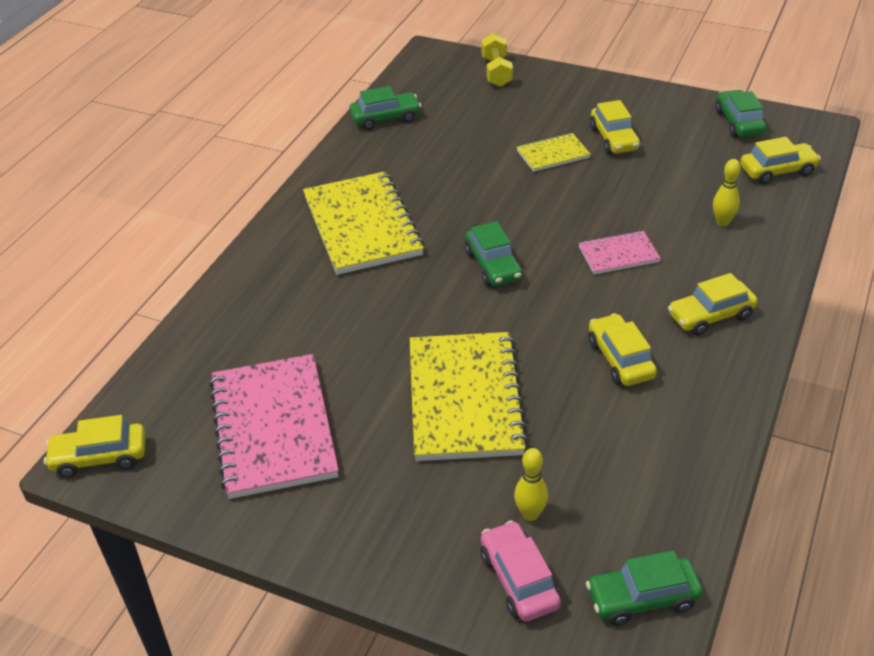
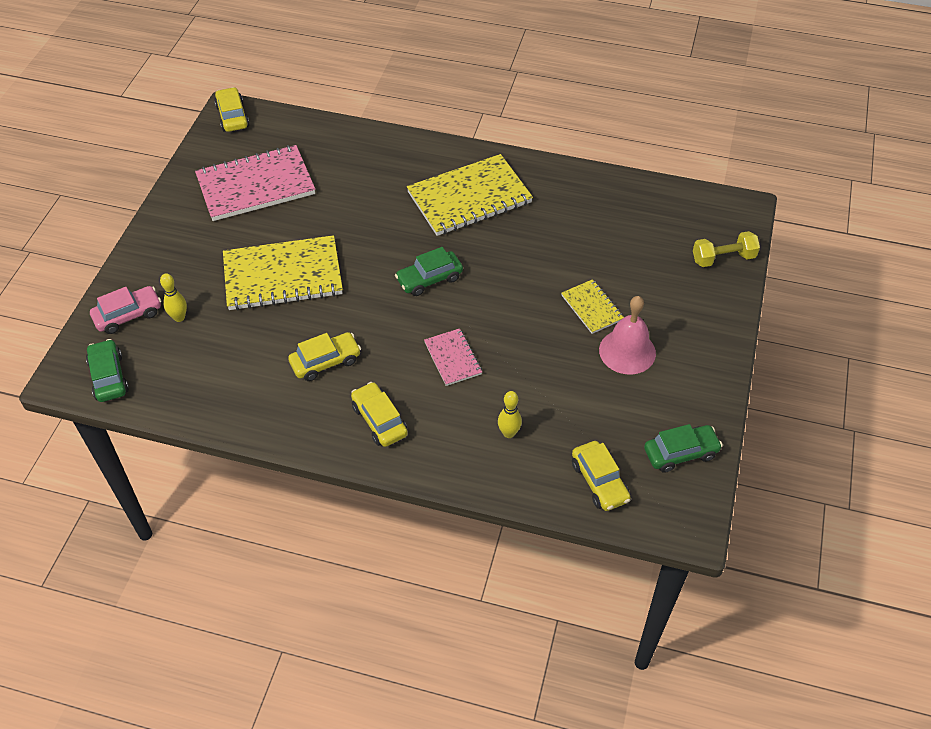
camera: 80 degrees right, 10 degrees up
green car [349,86,421,130] -> none
yellow car [590,100,640,154] -> pink bell [599,296,656,375]

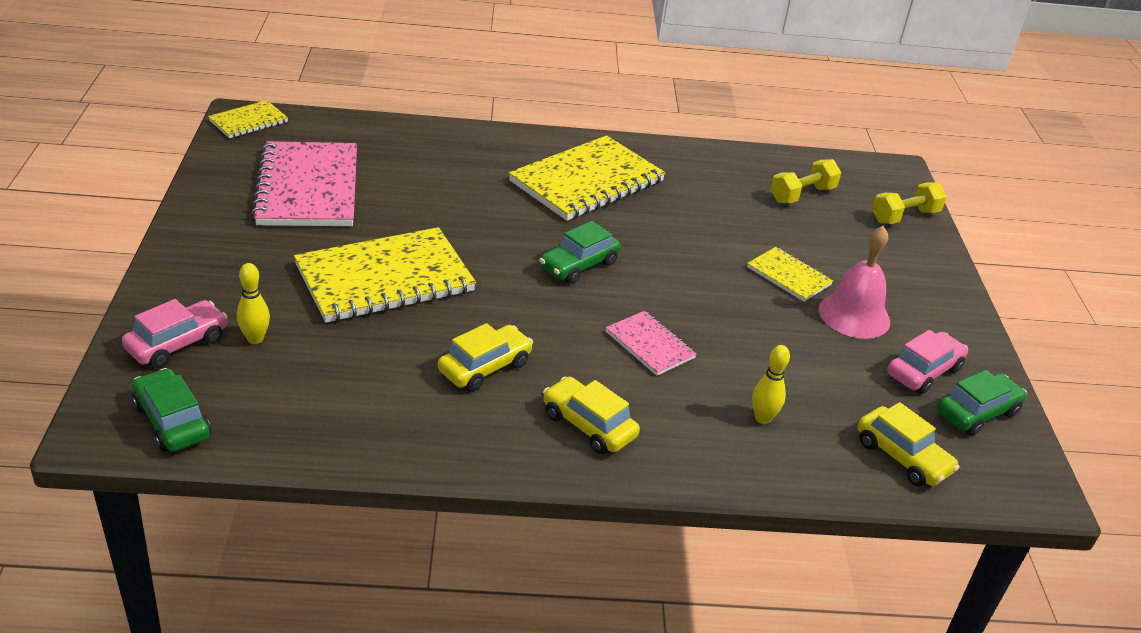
camera: 20 degrees left, 15 degrees down
pink notebook [195,145,315,221] -> pink notebook turned 60 degrees counterclockwise [251,141,357,226]
yellow car [214,87,249,132] -> yellow notebook [208,100,288,138]
none -> yellow dumbbell [770,159,841,203]
none -> pink car [887,330,968,394]

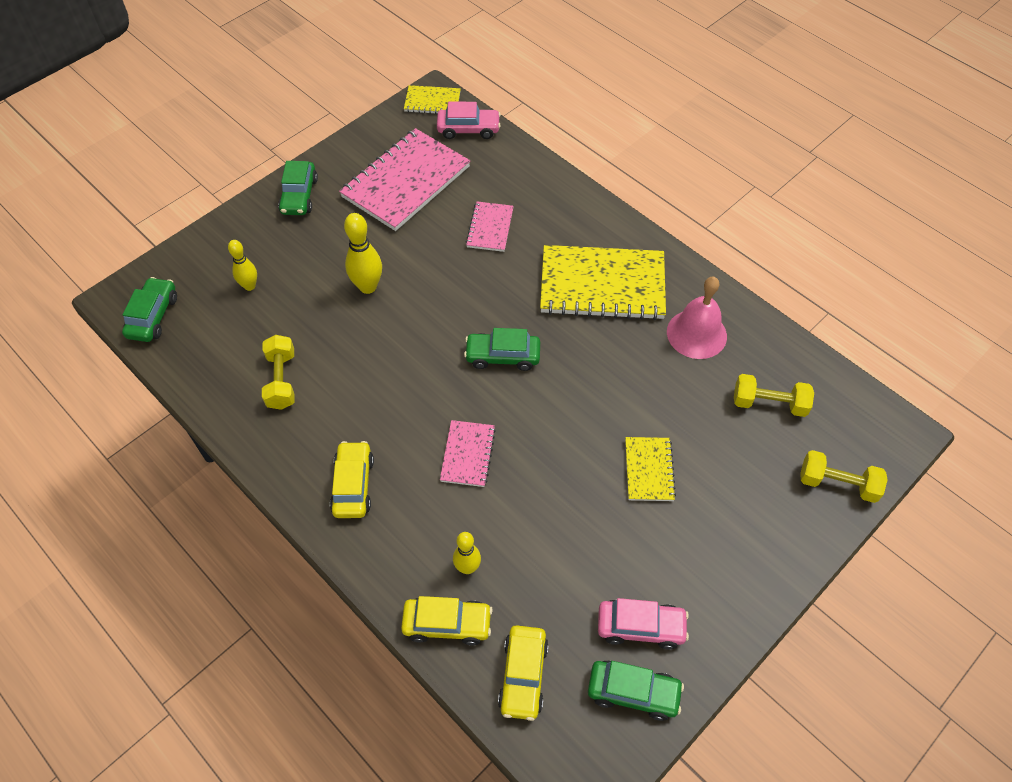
camera: 50 degrees right, 20 degrees up
pink car [122,299,228,368] -> pink car moved to [437,102,501,139]
yellow notebook [294,227,476,323] -> yellow bowling pin [344,213,382,294]
yellow car [438,323,533,391] -> yellow car moved to [401,596,493,646]
pink bell [819,226,890,339] -> pink bell moved to [667,277,727,359]
none -> yellow dumbbell [262,335,295,410]
none -> green car [278,161,318,215]
none -> pink notebook [466,201,514,252]

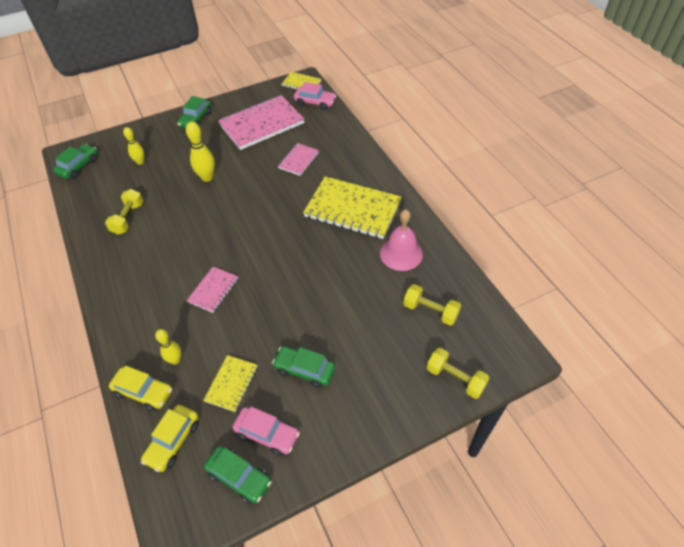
camera: 20 degrees right, 5 degrees down
yellow car [330,441,374,518] -> none
green car [464,328,540,371] -> green car moved to [272,346,335,388]
yellow notebook [625,437,676,501] -> yellow notebook moved to [203,355,258,412]

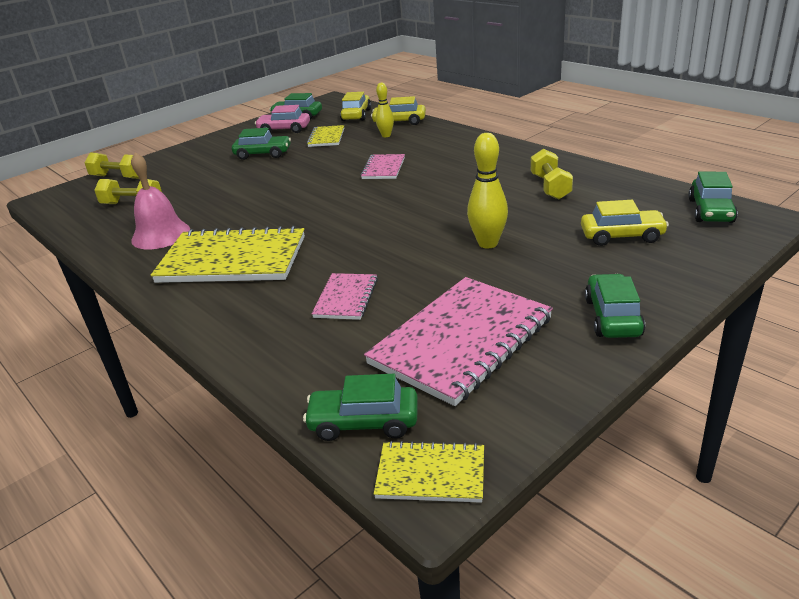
camera: 165 degrees right, 20 degrees down
yellow bowling pin [123,127,144,165] -> yellow car [581,200,669,246]
pink car [294,82,336,110] -> green car [303,374,418,441]

